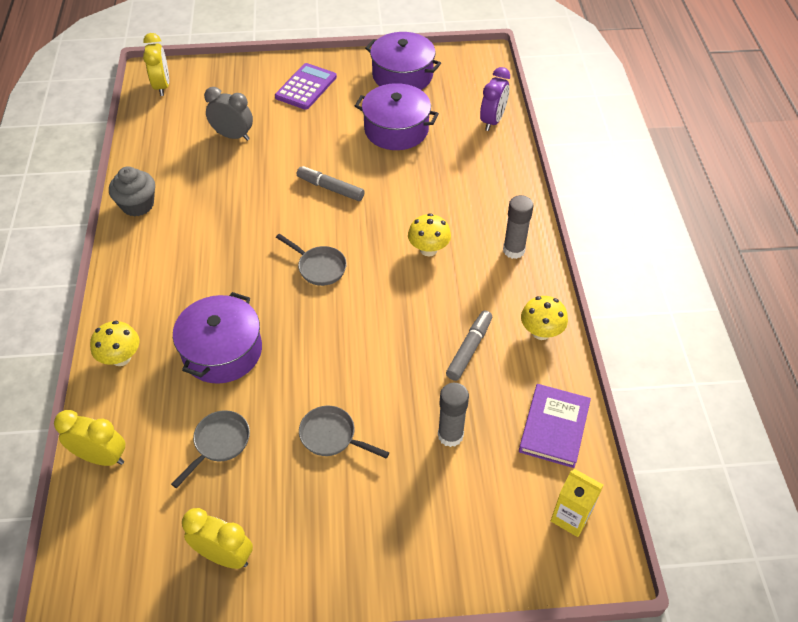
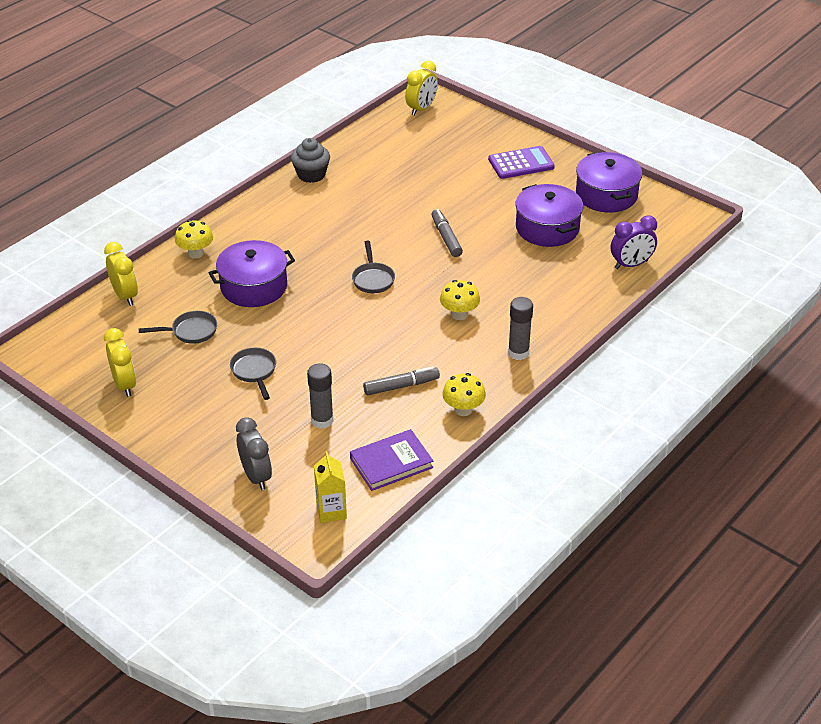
camera: 45 degrees right, 10 degrees down
grey clock [204,87,253,141] -> grey clock moved to [236,417,272,490]

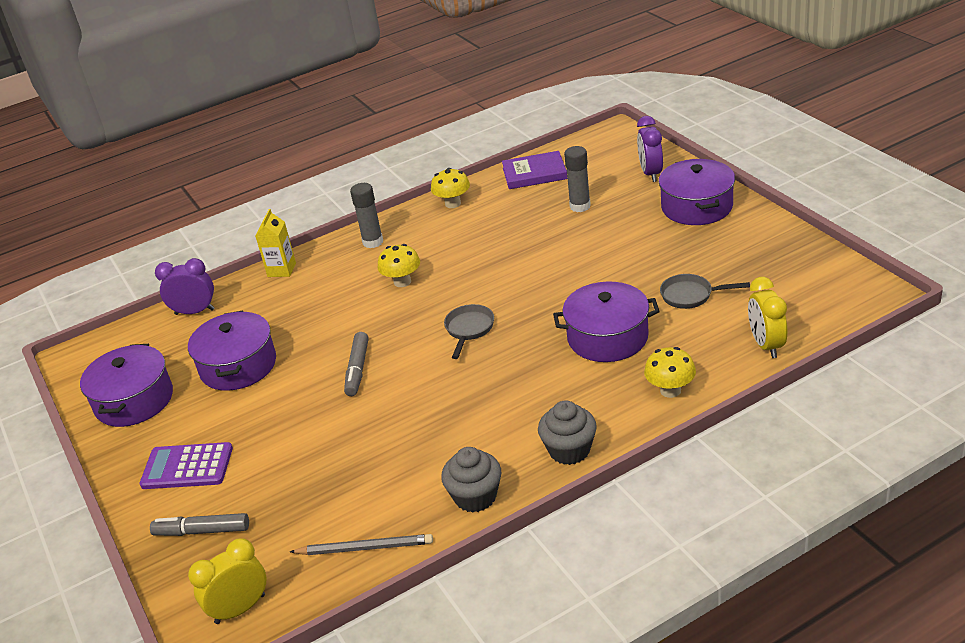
camera: 155 degrees left, 5 degrees down
yellow clock [104,328,136,397] -> none
grey pan [230,348,276,400] -> none
grey clock [236,417,272,490] -> purple clock [637,116,663,182]
yellow carton [314,451,347,523] -> yellow carton moved to [255,209,296,277]
grey marker [363,367,440,395] -> grey marker moved to [150,513,249,536]
none -> grey pencil [290,534,433,555]
none -> grey cupcake [538,400,597,465]
none -> purple pot [659,159,735,225]

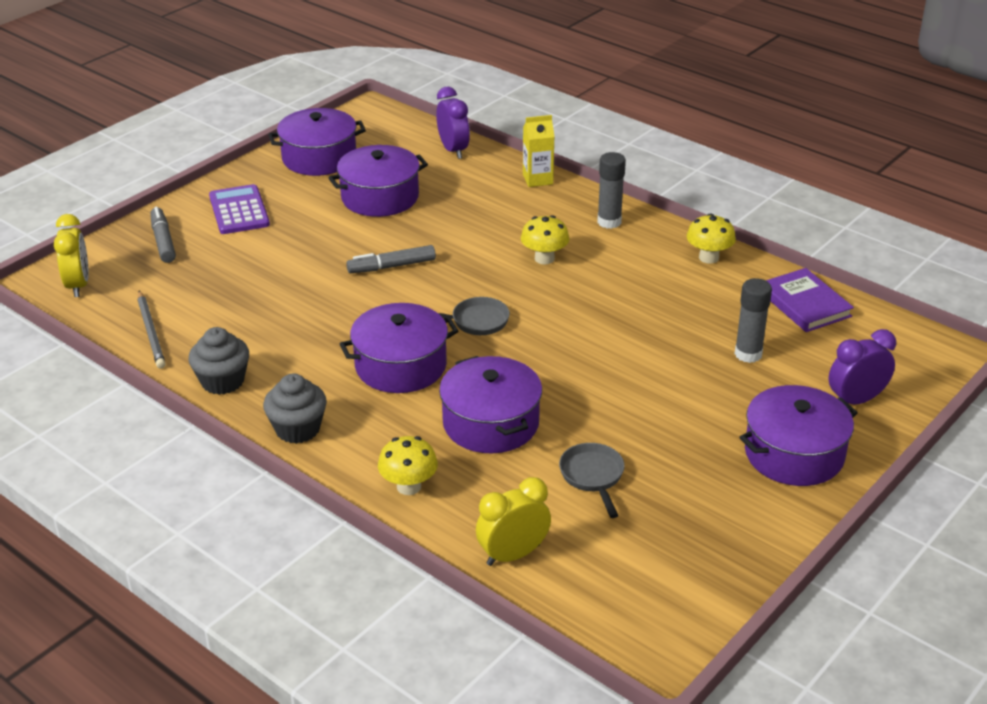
camera: 65 degrees right, 0 degrees up
yellow clock [188,538,266,624] -> yellow clock turned 45 degrees clockwise [54,214,89,297]
none -> purple pot [340,303,458,393]

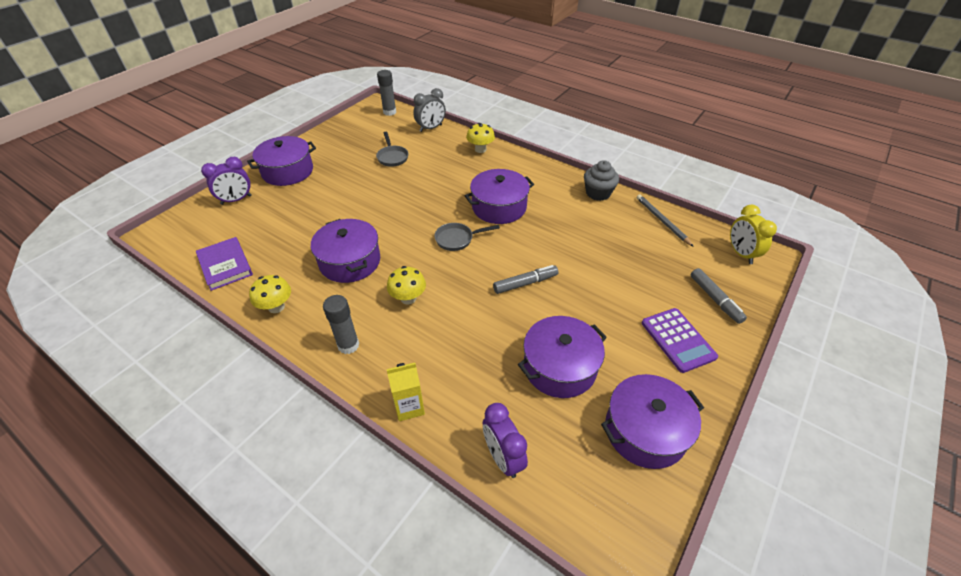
camera: 175 degrees right, 10 degrees up
grey cupcake [263,374,327,444] -> none
purple pot [439,356,542,453] -> purple pot moved to [311,219,380,283]
yellow clock [476,477,551,566] -> grey clock [413,88,446,132]
grey glue stick [735,278,772,363] -> grey glue stick moved to [377,70,396,116]

